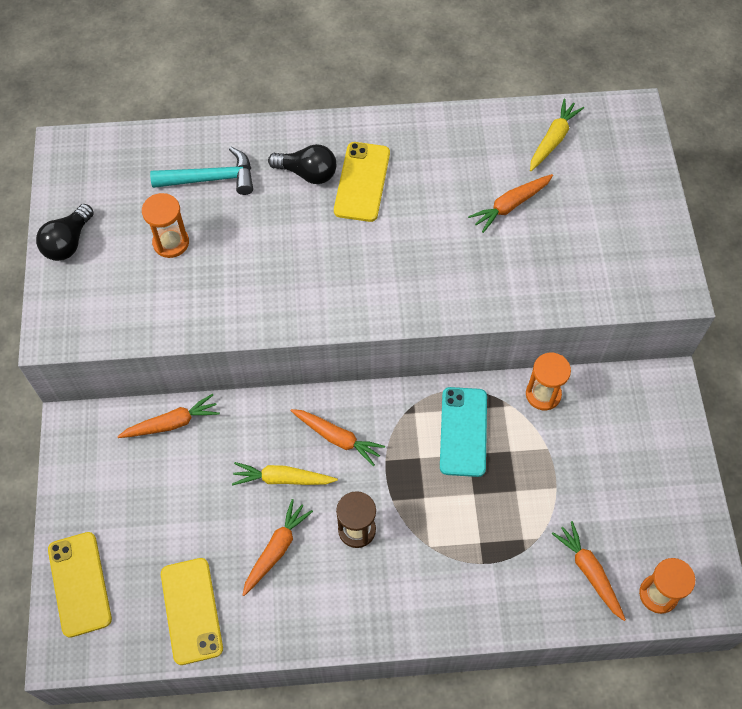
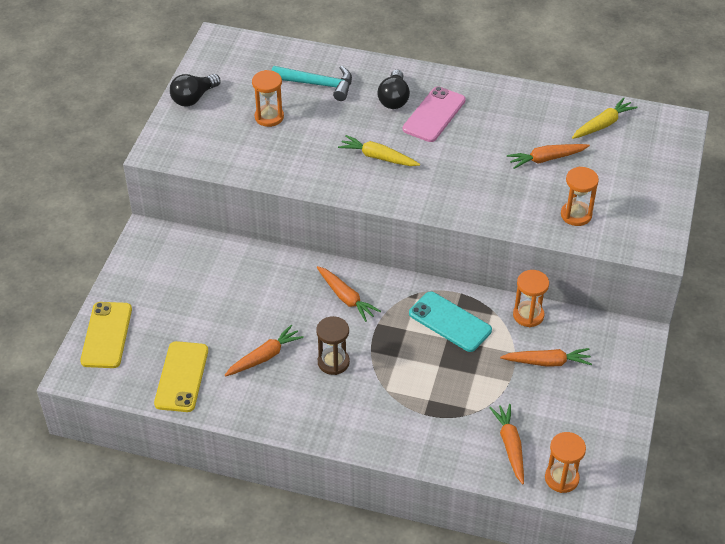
camera: 20 degrees right, 15 degrees down
orange carrot [117,394,220,438] -> orange carrot moved to [500,348,592,367]
yellow carrot [232,462,338,485] -> yellow carrot moved to [338,135,420,166]
black light bulb [268,144,336,184] -> black light bulb turned 60 degrees clockwise [378,70,410,109]
yellow phone [334,142,390,222] -> pink phone [403,86,466,142]
turquoise phone [440,387,487,477] -> turquoise phone turned 75 degrees counterclockwise [409,291,492,352]
none -> orange hourglass [561,167,599,226]

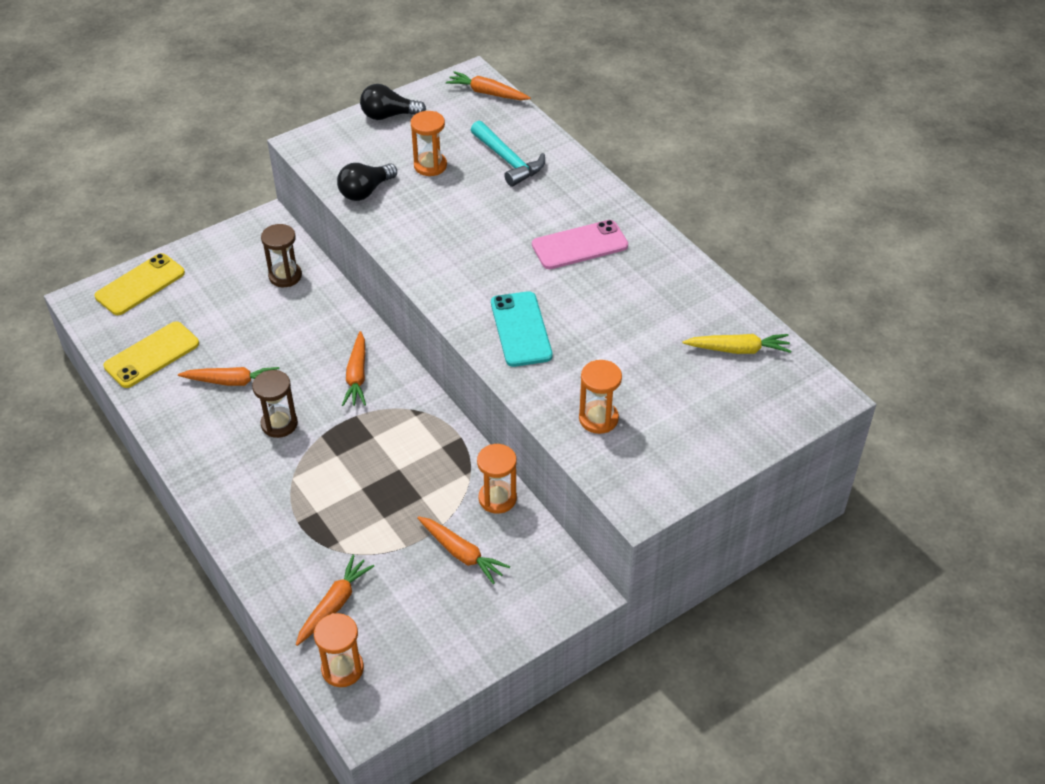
camera: 40 degrees right, 0 degrees up
yellow carrot [338,135,420,166] -> none
black light bulb [378,70,410,109] -> black light bulb moved to [337,163,397,201]
turquoise phone [409,291,492,352] -> turquoise phone moved to [491,291,553,367]
orange carrot [507,144,590,169] -> orange carrot moved to [446,71,531,100]
none -> brown hourglass [261,224,302,287]

